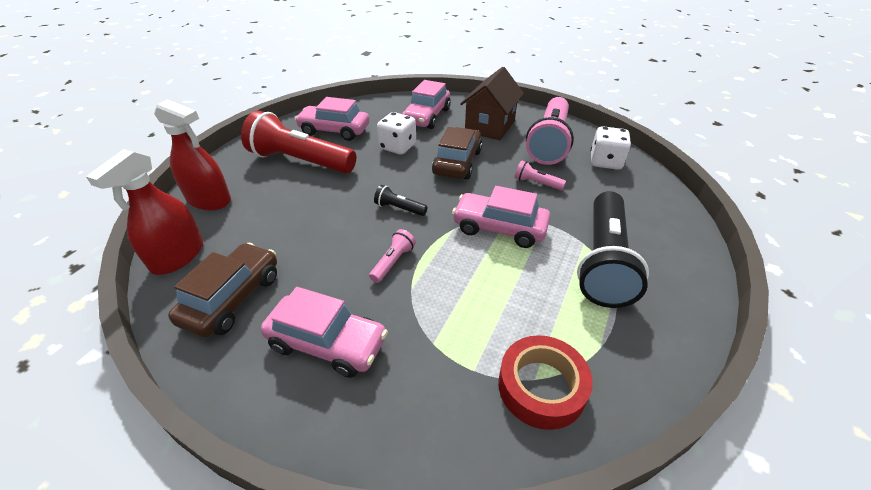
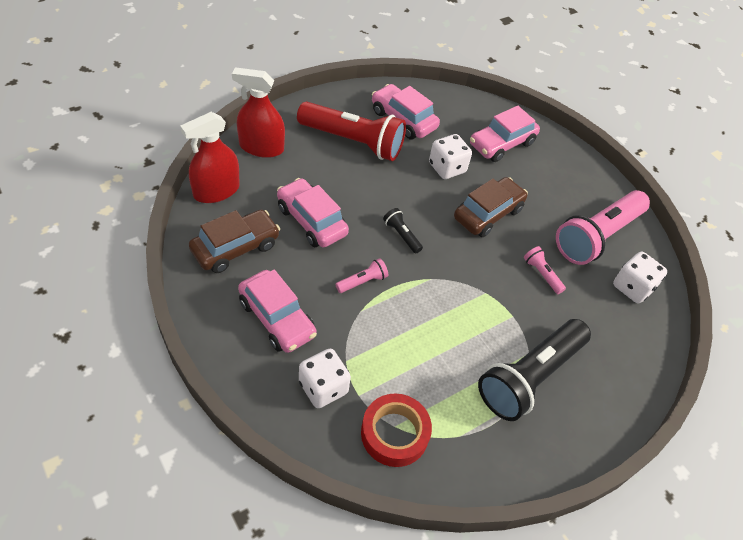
camera: 25 degrees right, 10 degrees up
red spray bottle [154,99,231,210] -> red spray bottle turned 135 degrees clockwise [232,67,285,158]
red flashlight [241,111,356,173] -> red flashlight turned 150 degrees clockwise [297,102,406,161]
pink car [452,186,550,248] -> pink car moved to [277,178,349,247]
brown house [460,67,524,140] -> none
none -> white dice [299,349,351,408]

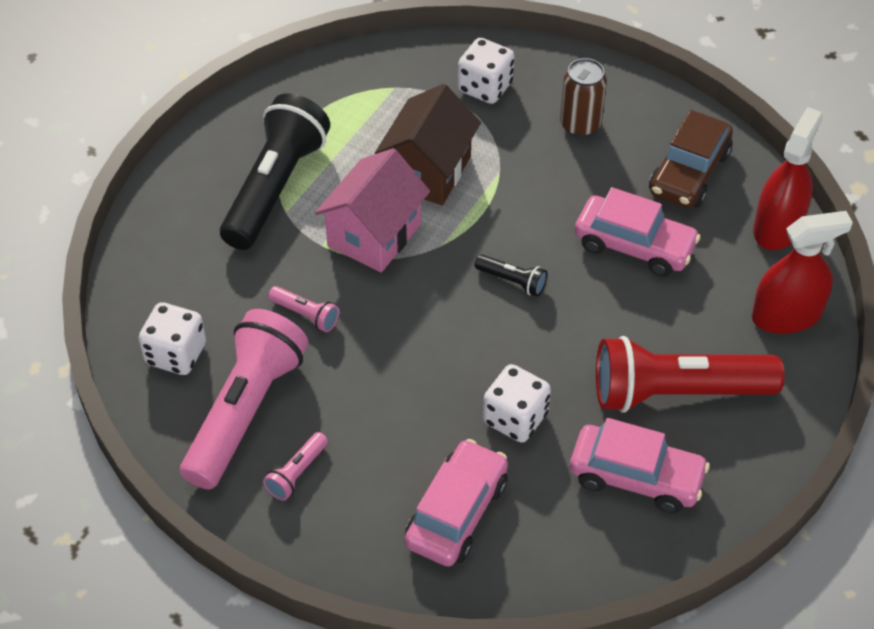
camera: 160 degrees right, 0 degrees up
pink car [238,270,317,353] -> brown can [560,58,607,137]
pink flashlight [335,258,388,293] -> pink flashlight moved to [263,432,328,501]
red tape [361,393,432,467] -> none
brown car [454,177,528,237] -> none
none -> pink house [315,148,430,272]
none -> brown house [375,84,481,205]

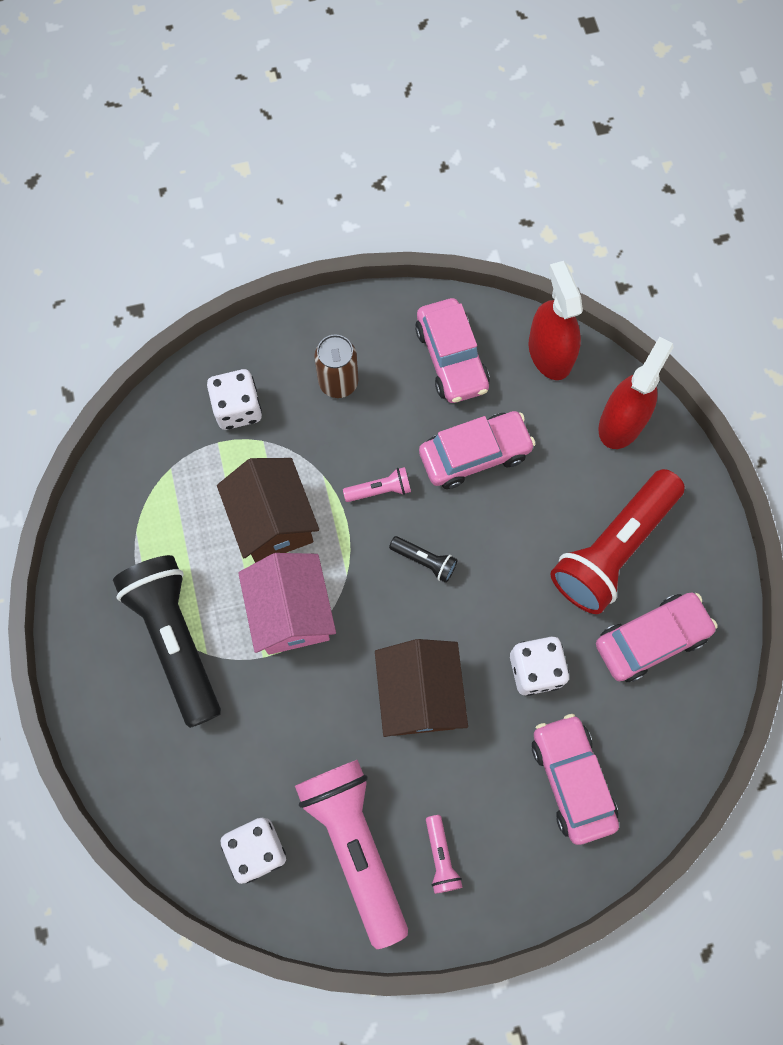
camera: 45 degrees left, 20 degrees up
pink flashlight [268,286,339,332] -> pink flashlight moved to [343,467,411,502]
black flashlight [475,254,547,297] -> black flashlight turned 45 degrees clockwise [389,536,457,583]
brown car [649,110,733,208] -> pink car [415,298,490,403]
none -> brown house [375,639,468,737]

